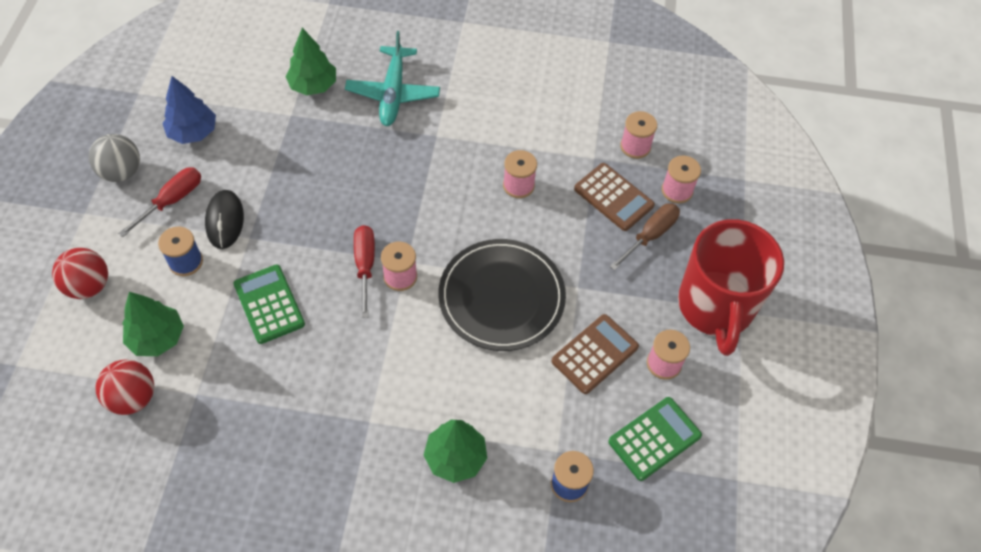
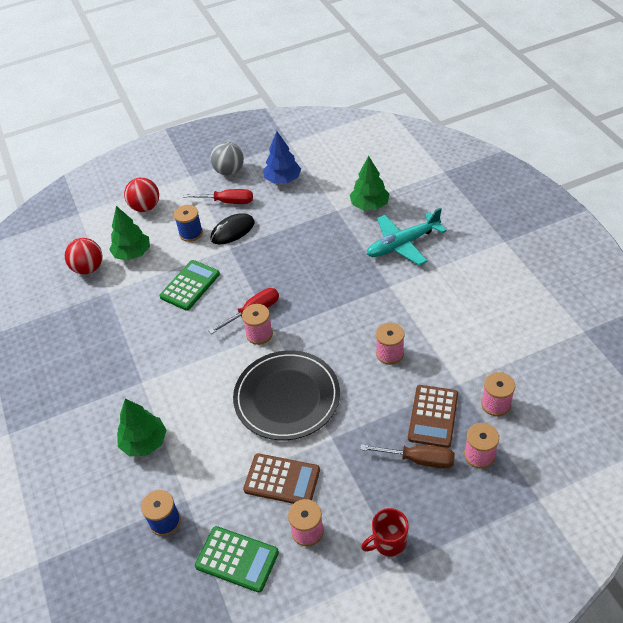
camera: 65 degrees right, 10 degrees down
red mug [678,219,784,356] -> red mug [361,508,409,557], size x0.43

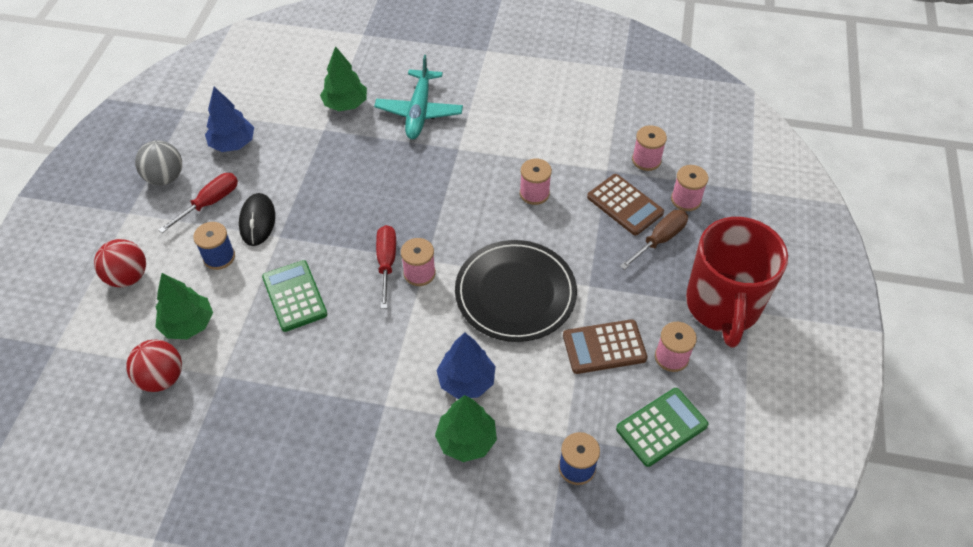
camera: 60 degrees left, 5 degrees up
brown calculator [243,453,320,504] -> brown calculator turned 150 degrees counterclockwise [563,319,648,374]
red mug [361,508,409,557] -> red mug [686,217,788,348], size x2.30
none -> blue tree [436,332,495,399]

